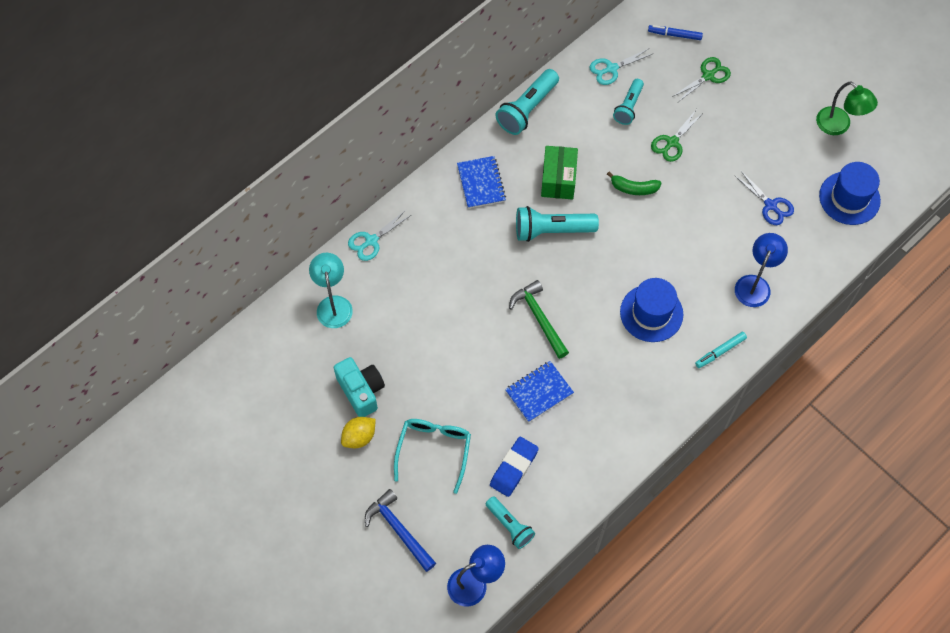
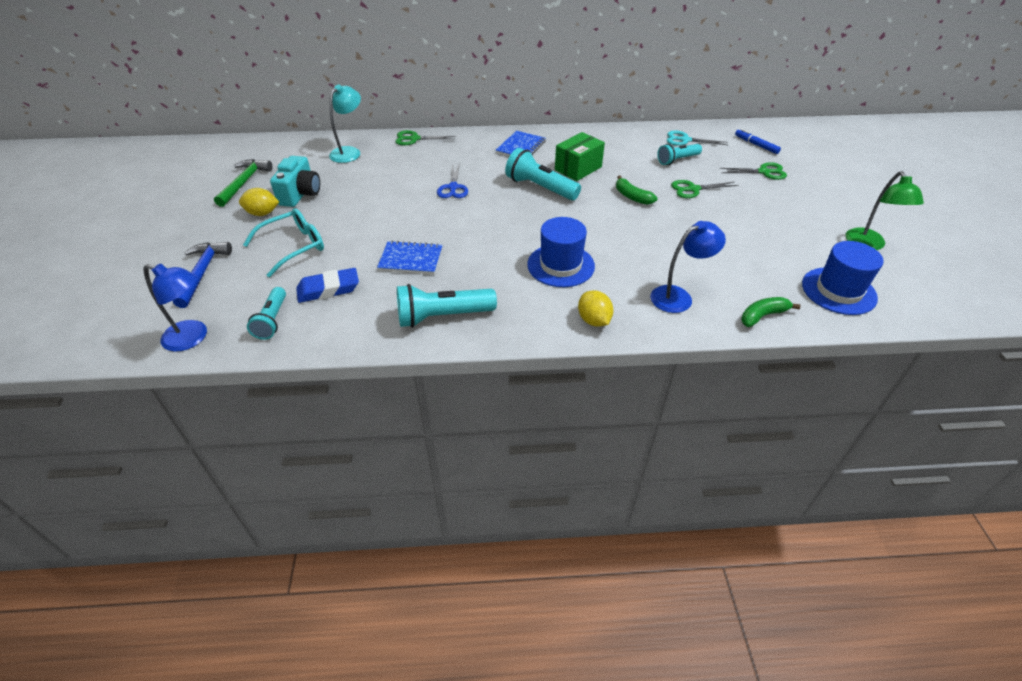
camera: 40 degrees right, 20 degrees down
turquoise scissors [348,210,411,261] -> green scissors [395,130,456,145]
turquoise flashlight [496,69,559,135] -> turquoise flashlight moved to [397,284,497,328]
green hammer [509,280,569,359] -> green hammer moved to [214,159,272,207]
turquoise marker [695,332,747,368] -> yellow lemon [578,290,614,327]
blue scissors [734,170,794,225] -> blue scissors moved to [437,163,468,198]
none -> green banana [741,297,800,327]

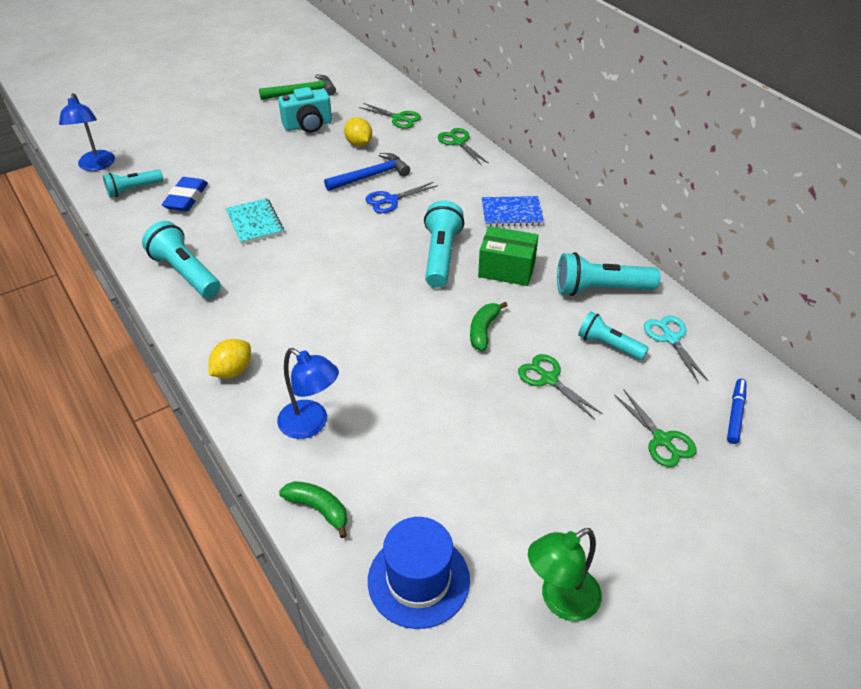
camera: 60 degrees right, 0 degrees up
blue hammer [173,242,232,308] -> blue hammer moved to [324,153,410,191]
yellow lemon [239,188,279,216] -> yellow lemon moved to [344,117,372,146]
turquoise glasses [243,208,324,277] -> none
blue eraser [296,268,359,303] -> blue eraser turned 60 degrees clockwise [162,177,208,211]
turquoise lamp [329,85,361,163] -> green scissors [358,103,421,129]
blue notebook [377,241,443,274] -> turquoise notebook [226,198,284,245]
blue hat [527,217,595,287] -> none
none -> turquoise flashlight [557,252,660,296]

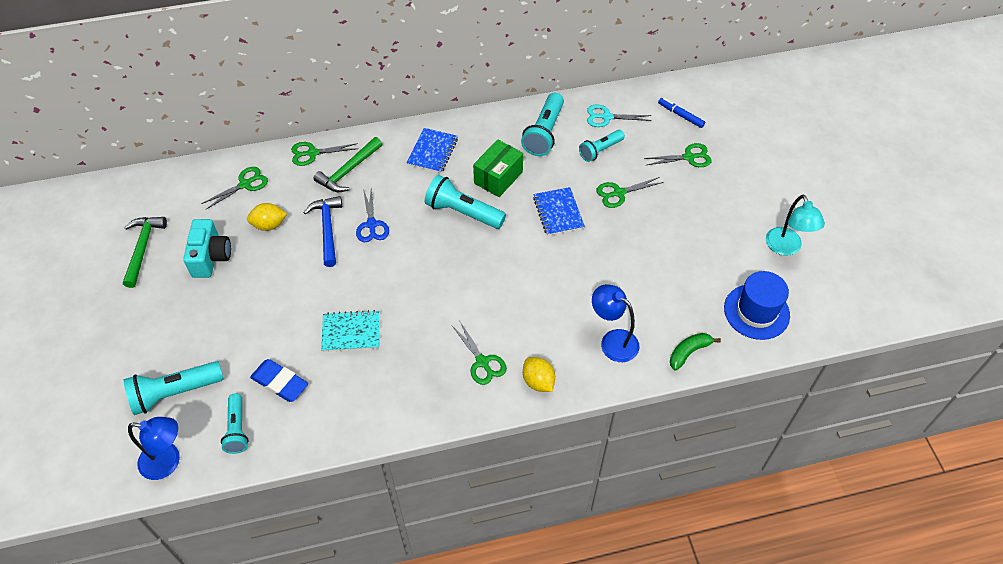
camera: 70 degrees left, 10 degrees up
turquoise flashlight [142,221,221,298] -> turquoise flashlight moved to [124,361,224,415]
blue lamp [277,348,339,439] -> blue lamp turned 105 degrees counterclockwise [592,284,639,362]
green banana [470,302,508,351] -> blue notebook [533,187,585,236]
green lamp [528,528,602,621] -> turquoise lamp [766,195,825,256]
none -> green hammer [313,137,382,192]
none -> green scissors [452,322,507,385]

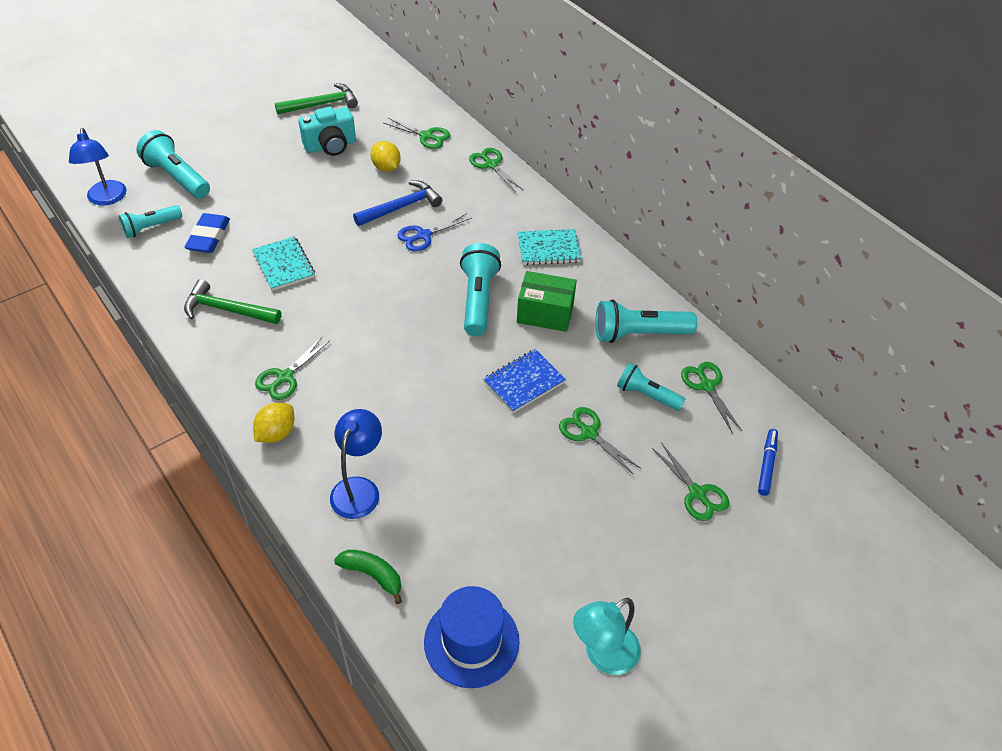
camera: 65 degrees right, 5 degrees down
green hammer [313,137,382,192] -> green hammer moved to [184,279,281,324]
blue notebook [406,128,458,173] -> turquoise notebook [518,229,581,265]
turquoise scissors [587,104,652,127] -> green scissors [681,362,742,434]

